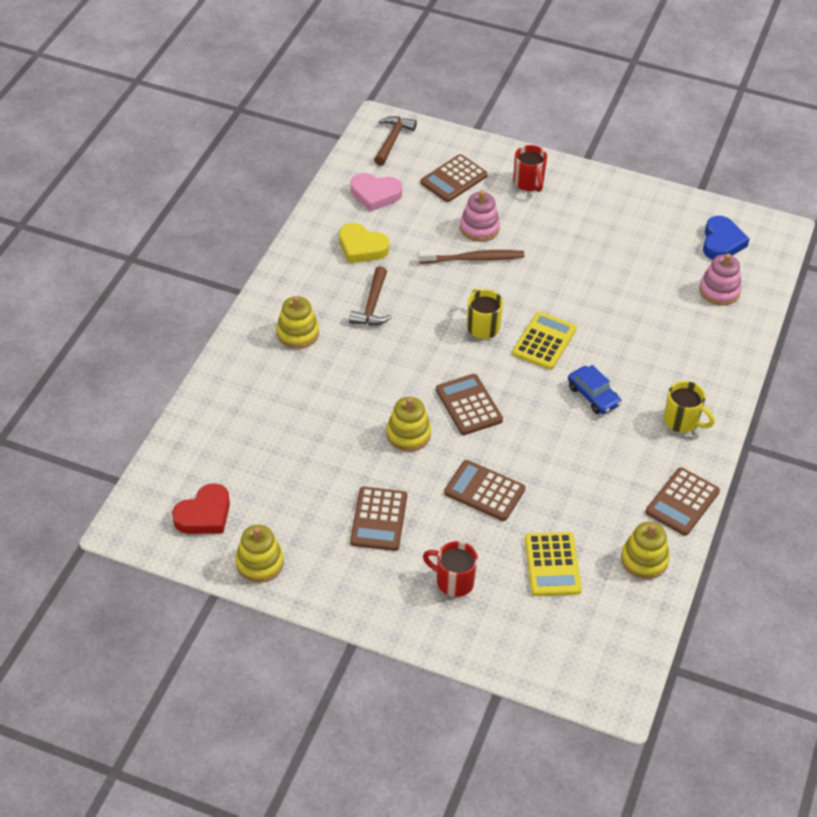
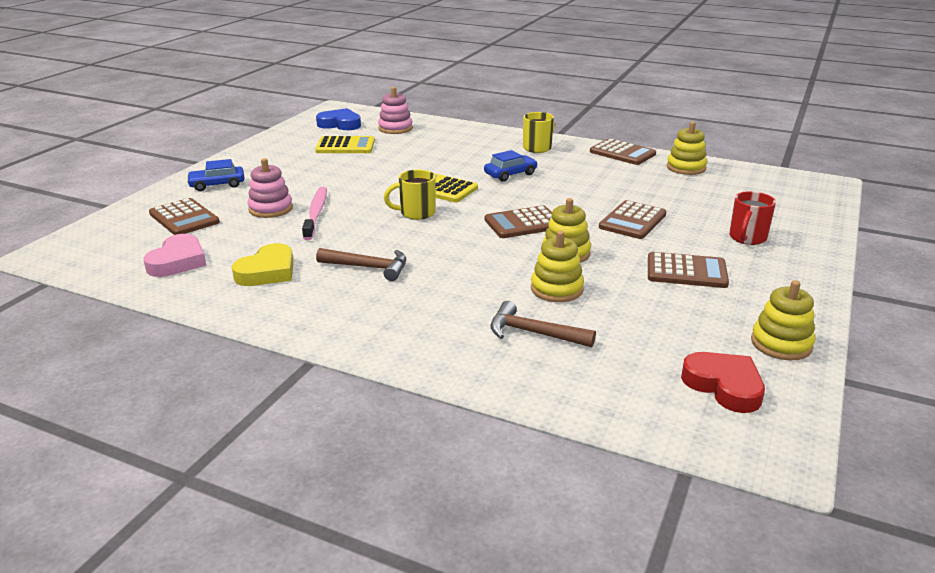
camera: 85 degrees left, 20 degrees down
yellow stacking toy [276,296,319,349] -> yellow stacking toy moved to [531,231,584,302]
brown hammer [374,116,417,166] -> brown hammer moved to [490,301,596,347]
brown toothbrush [418,250,525,263] -> pink toothbrush [302,187,327,240]
red mug [513,145,547,192] -> blue car [187,159,245,191]
yellow calculator [525,532,582,596] -> yellow calculator moved to [315,136,375,153]

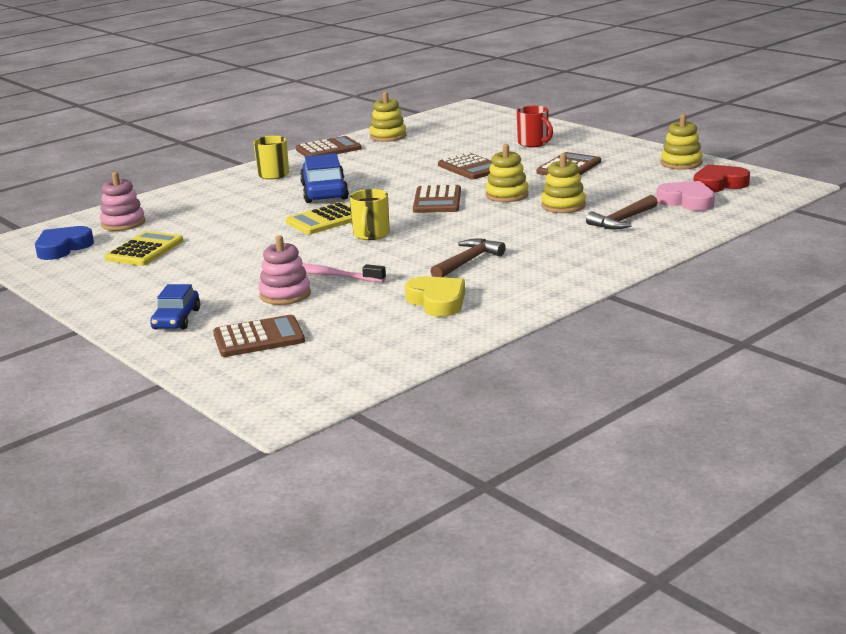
camera: 65 degrees left, 5 degrees down
pink heart [143,234,206,277] -> pink heart moved to [656,181,715,211]
blue car [484,150,538,182] -> blue car [300,153,349,203], size x1.56

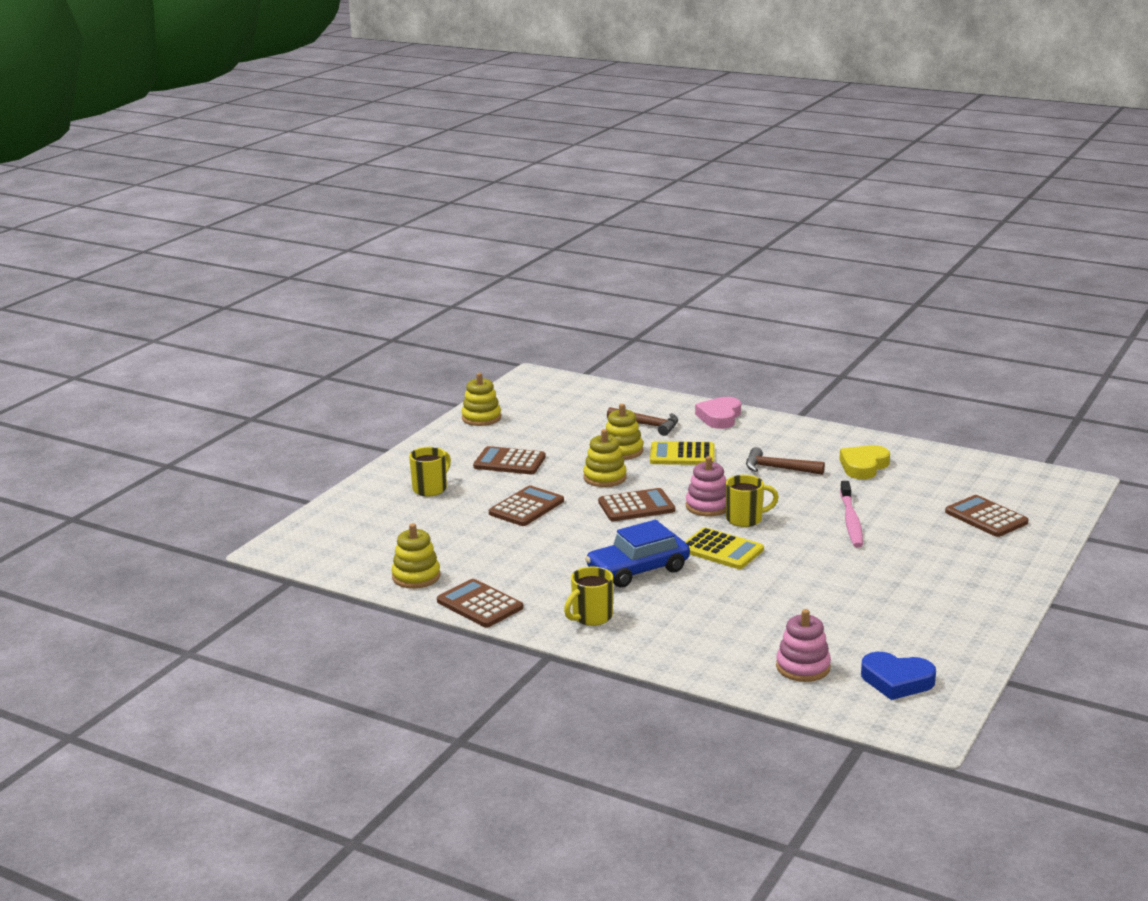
camera: 110 degrees left, 0 degrees up
yellow calculator [105,231,183,266] -> yellow calculator moved to [650,441,715,465]
blue car [150,284,200,329] -> none
pink stacking toy [259,235,311,305] -> pink stacking toy moved to [686,456,726,516]
red mug [517,106,553,147] -> yellow mug [409,447,451,496]
pink heart [656,181,715,211] -> pink heart moved to [695,397,741,429]
red heart [694,164,750,192] -> none

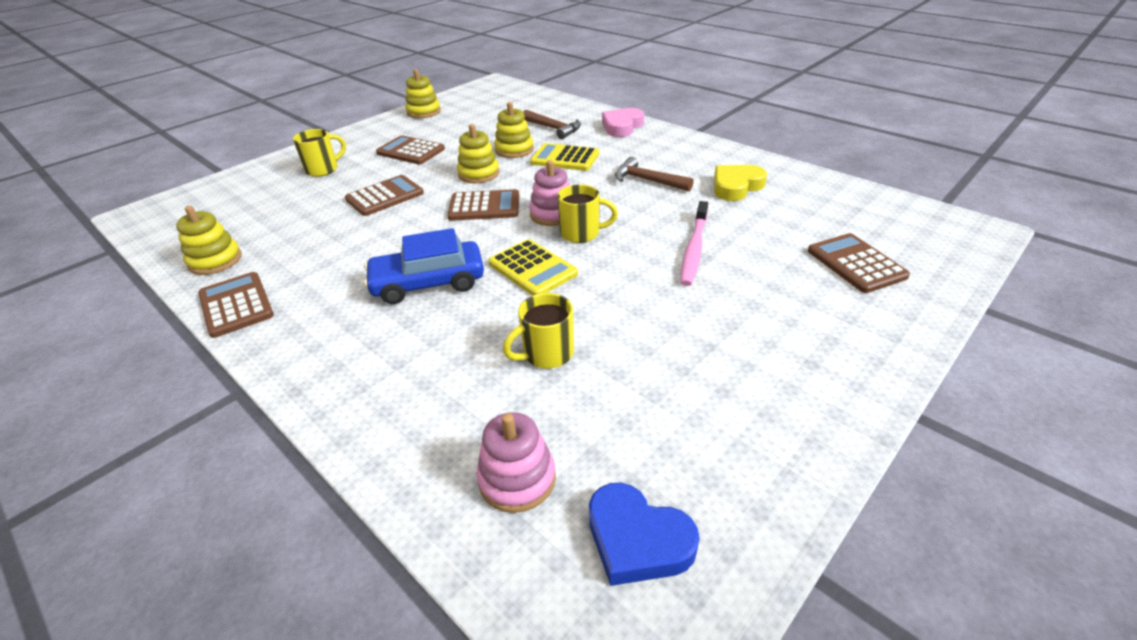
camera: 15 degrees right, 15 degrees up
yellow mug [564,567,613,626] -> yellow mug moved to [503,293,574,368]

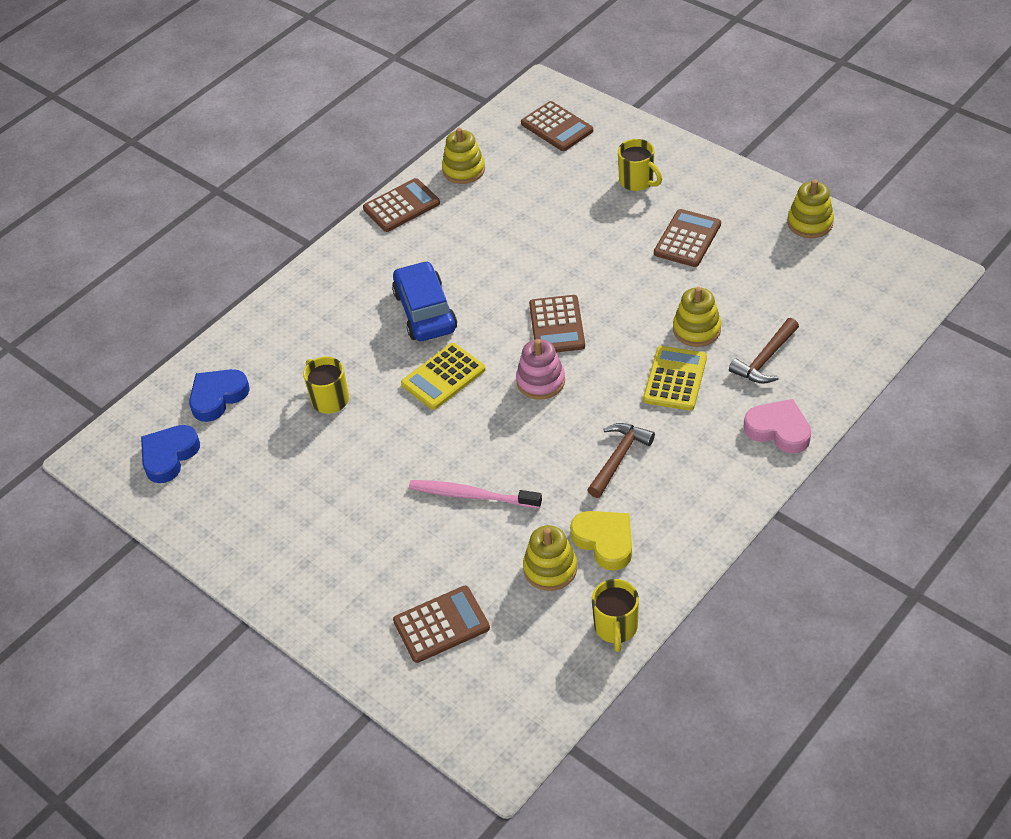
camera: 90 degrees right, 10 degrees up
brown calculator [345,175,424,216] -> brown calculator moved to [521,101,593,151]
yellow stacking toy [457,124,500,183] -> yellow stacking toy moved to [523,525,577,591]
pink stacking toy [476,412,556,513] -> blue heart [189,369,250,422]
yellow mug [557,184,618,243] -> yellow mug moved to [592,579,639,652]

